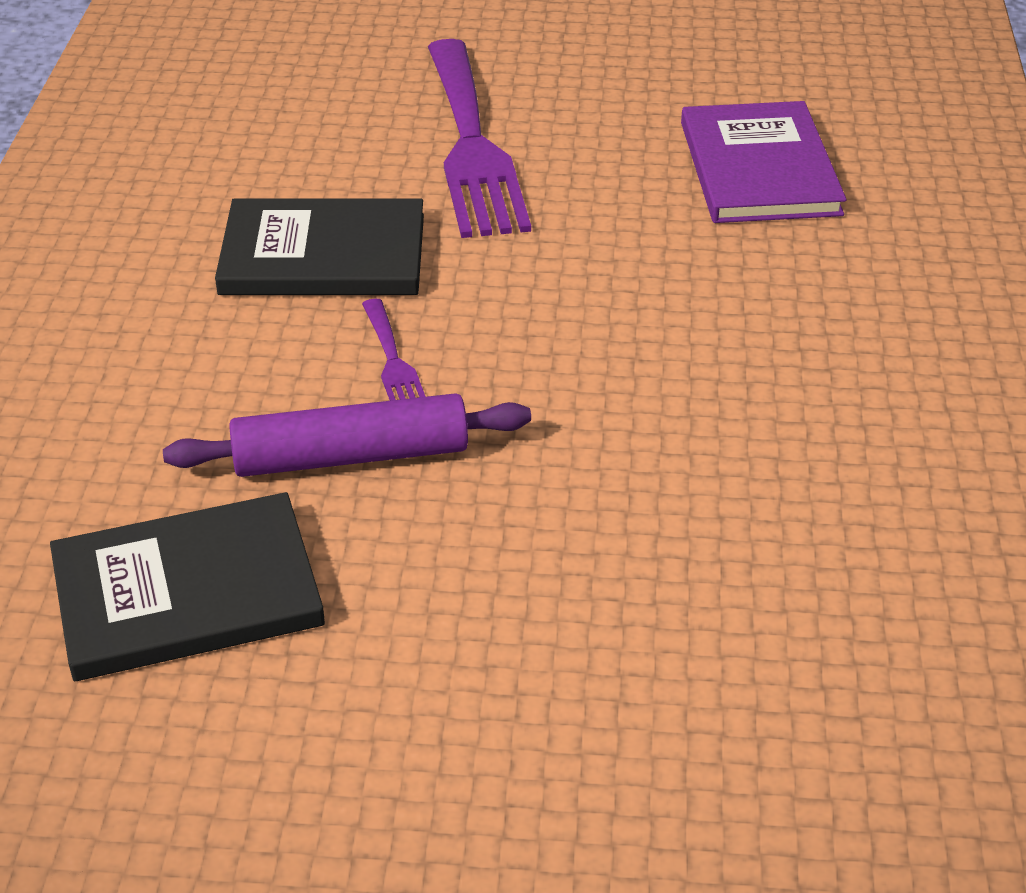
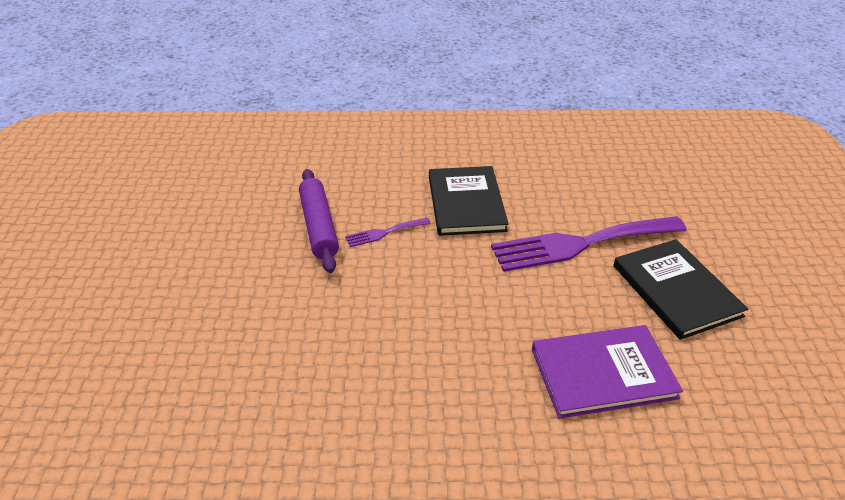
camera: 85 degrees right, 0 degrees up
black book [50,492,325,681] -> black book moved to [614,239,748,340]

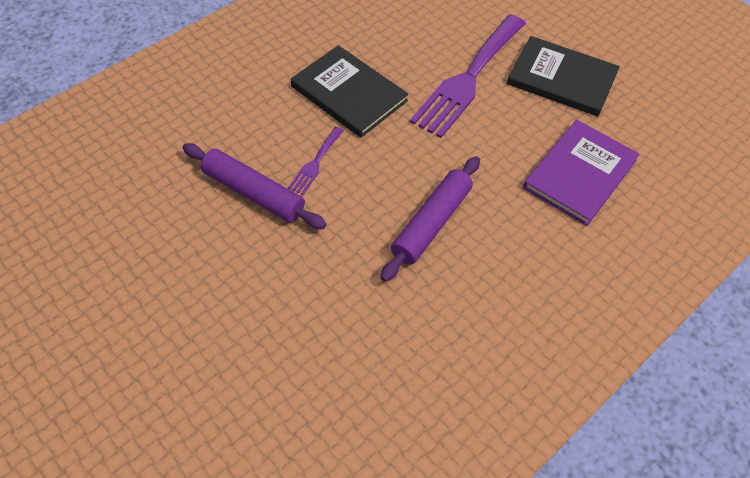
camera: 45 degrees left, 15 degrees up
none -> purple rolling pin [381,156,480,282]

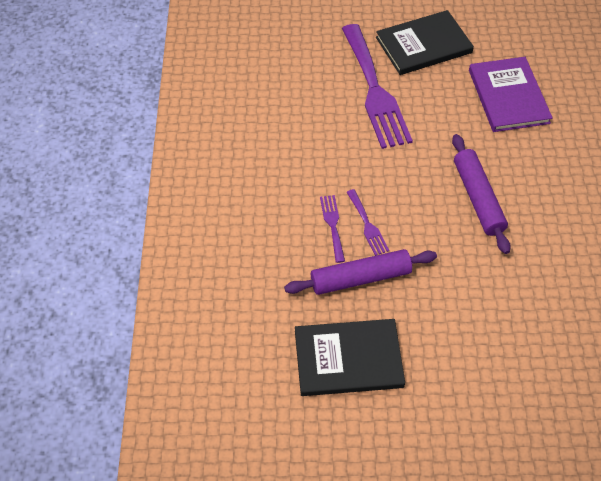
camera: 45 degrees left, 0 degrees up
black book [291,45,408,138] -> black book moved to [295,319,405,396]
none -> purple fork [320,195,345,263]

